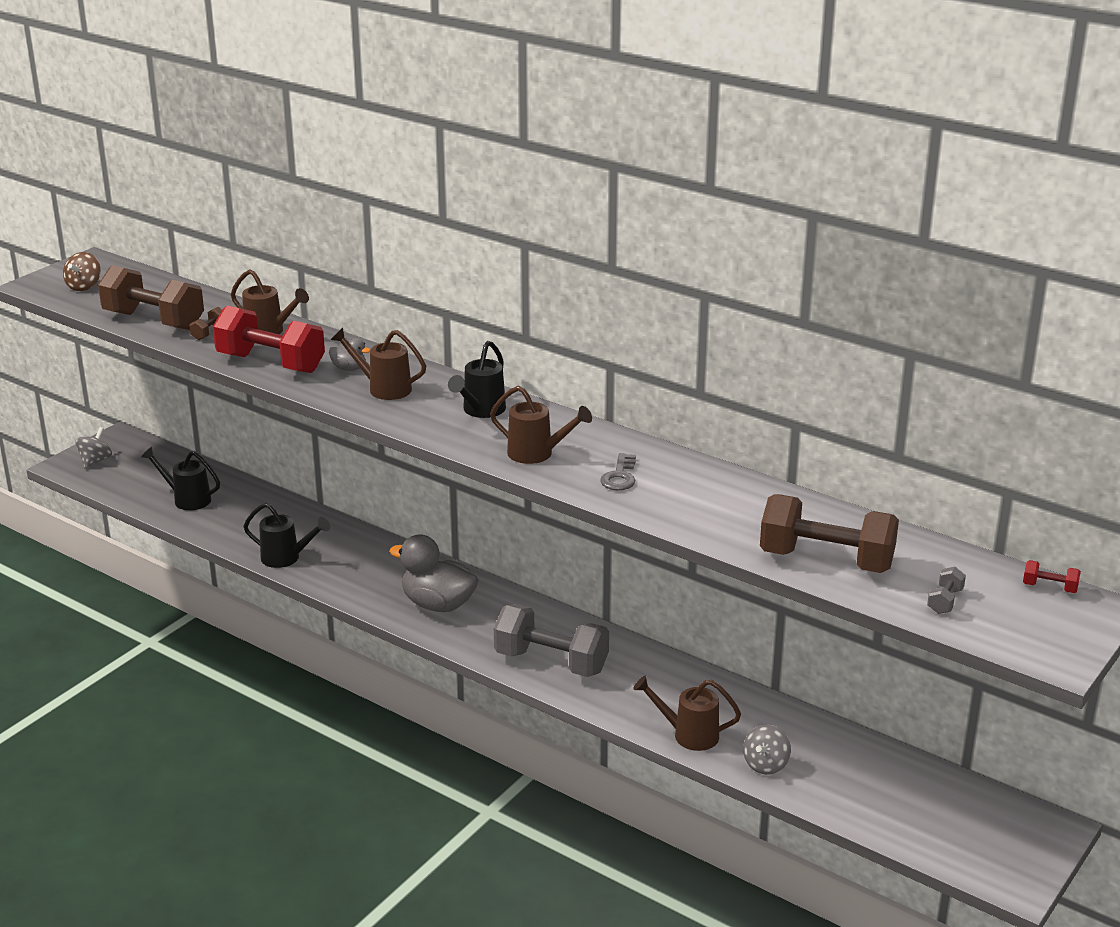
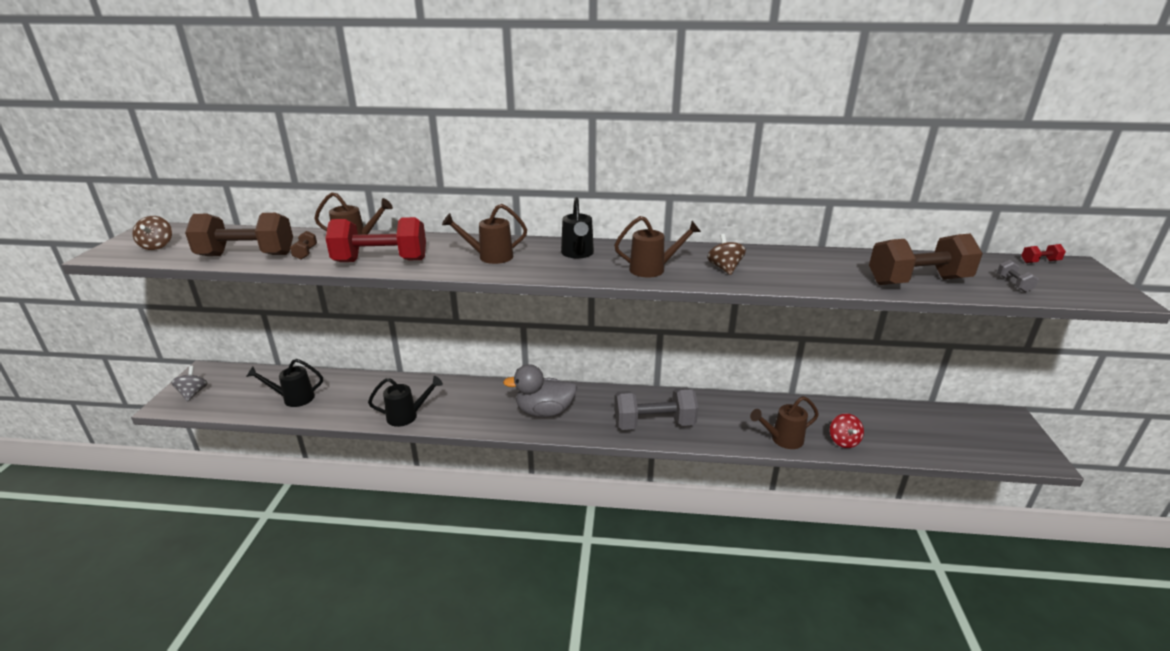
camera: 30 degrees left, 0 degrees up
grey duck [329,338,370,371] -> none
grey key [600,453,636,490] -> brown spinning top [707,234,746,275]
grey spinning top [743,725,791,775] -> red spinning top [830,413,864,448]

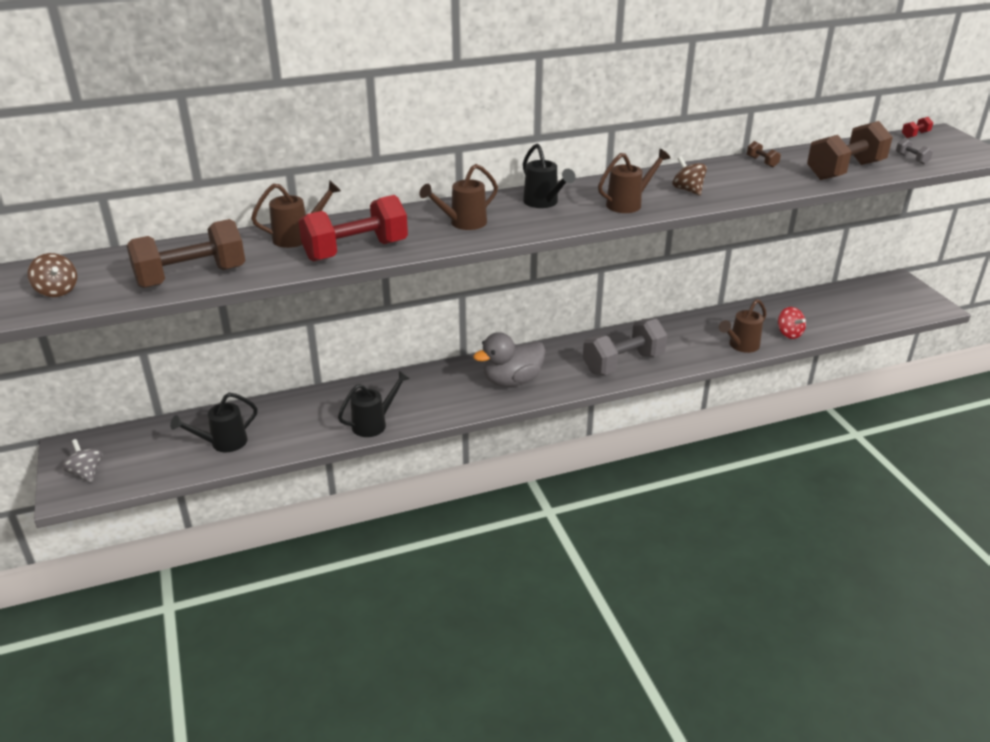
camera: 25 degrees left, 5 degrees up
brown dumbbell [290,231,317,260] -> brown dumbbell moved to [747,141,781,167]

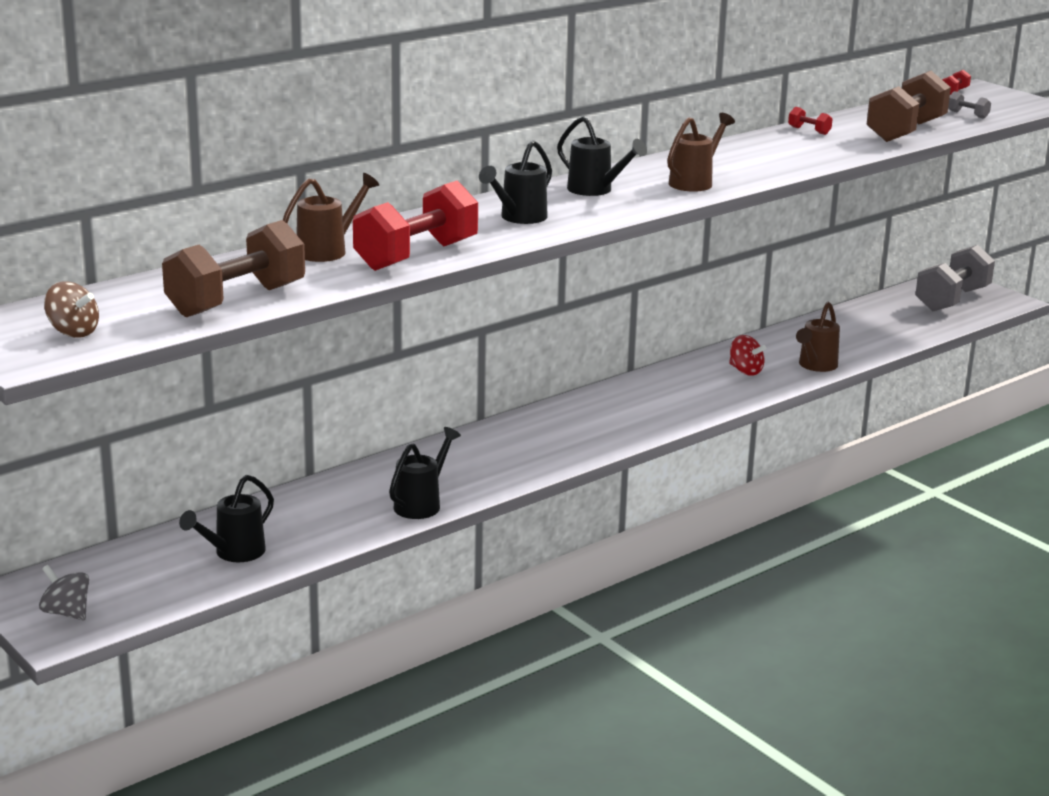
camera: 20 degrees left, 10 degrees down
brown watering can [420,164,498,230] -> black watering can [479,140,552,224]
grey duck [473,332,546,387] -> none
grey dumbbell [583,318,667,375] -> grey dumbbell moved to [915,245,995,312]
brown spinning top [673,156,707,195] -> none
brown dumbbell [747,141,781,167] -> red dumbbell [788,107,833,135]
red spinning top [778,307,806,339] -> red spinning top moved to [729,335,766,376]

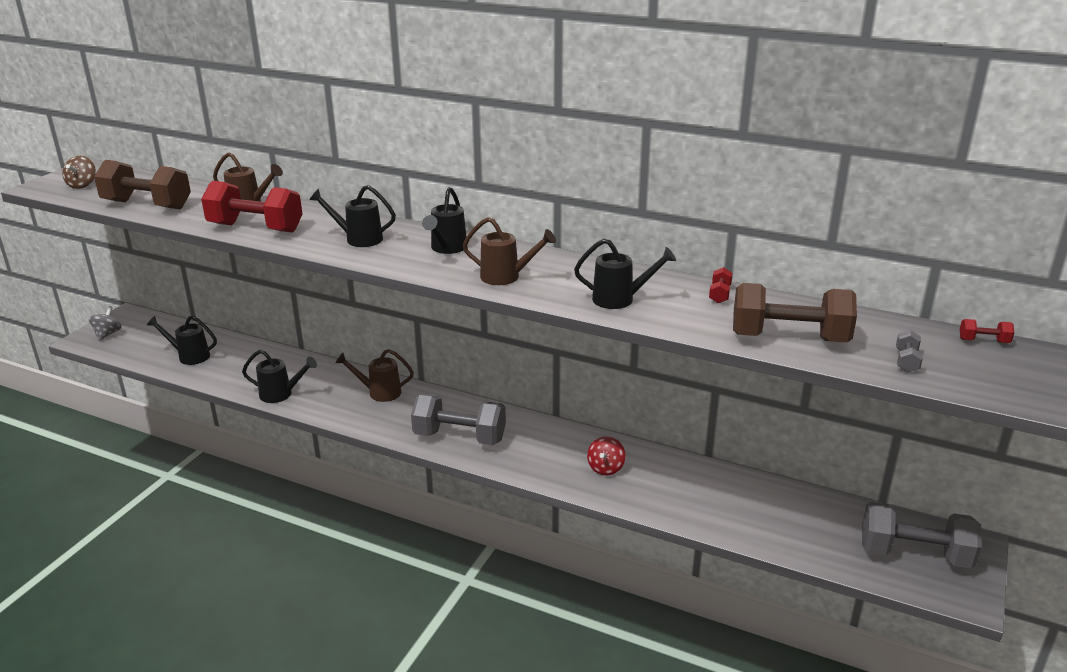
camera: 65 degrees right, 5 degrees up
brown watering can [796,302,840,372] -> brown watering can moved to [335,349,414,402]
none -> grey dumbbell [411,394,506,445]
none -> black watering can [574,239,676,309]

